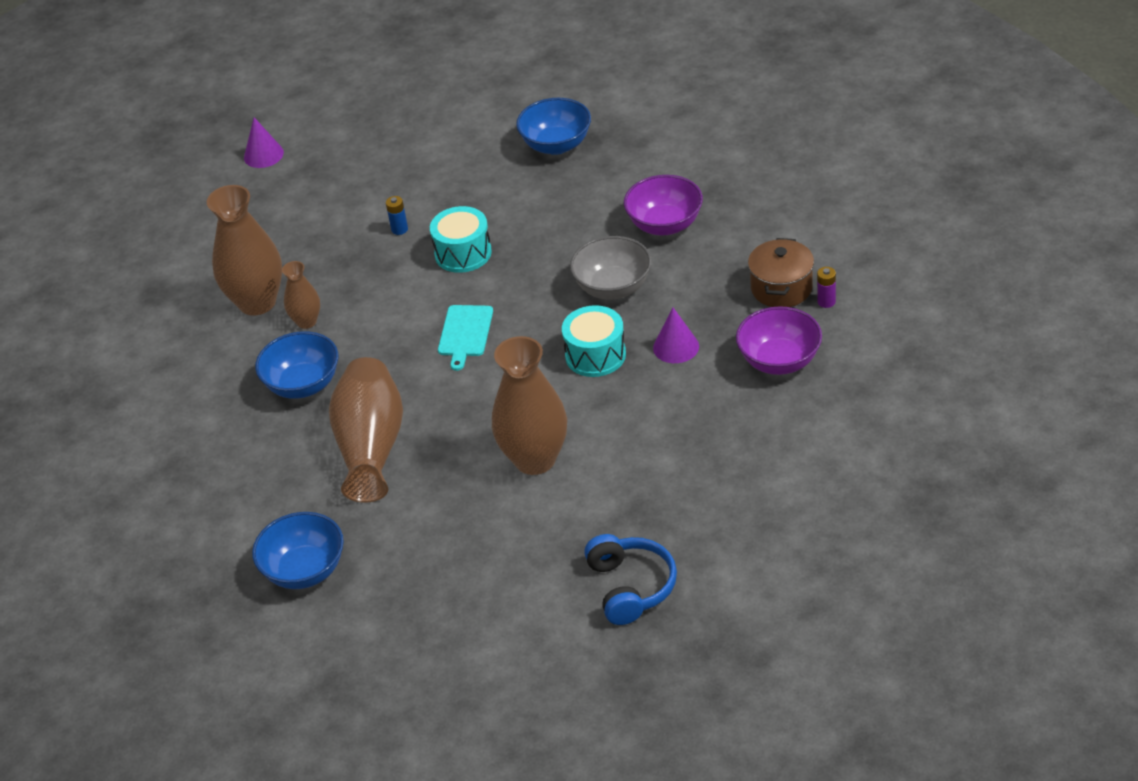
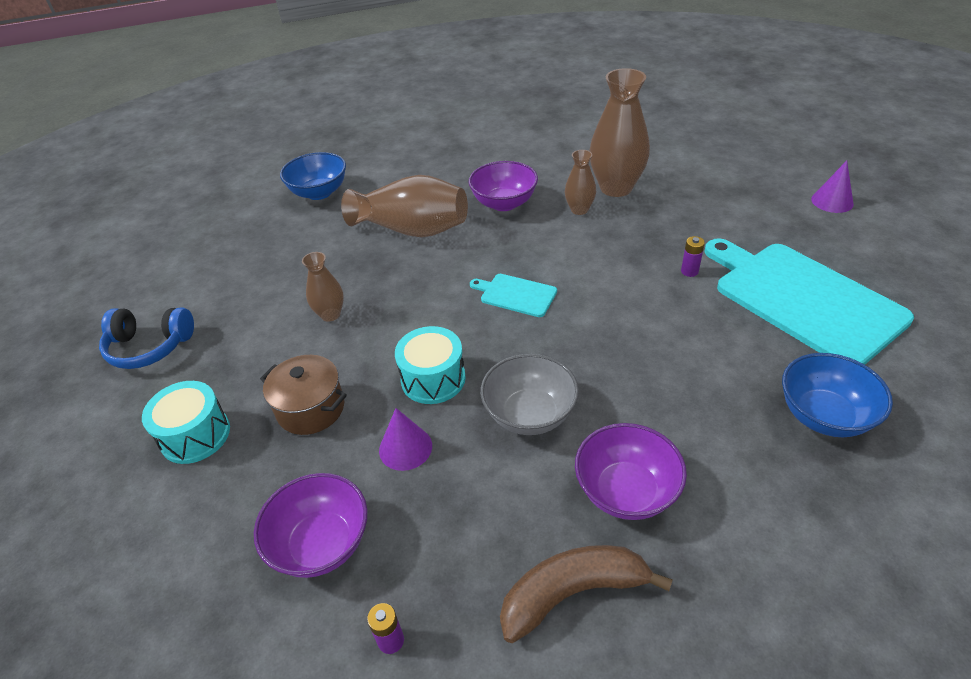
camera: 105 degrees right, 0 degrees up
blue bowl [255,331,338,399] -> purple bowl [469,161,538,211]
blue battery [386,196,408,235] -> purple battery [681,236,705,277]
turquoise drum [430,206,492,273] -> turquoise drum moved to [142,381,230,464]
brown vase [492,336,567,475] -> brown vase [302,252,344,322], size x0.52
brown pot [748,238,814,307] -> brown pot moved to [260,355,347,435]
none -> brown banana [500,545,673,643]
none -> turquoise cutting board [704,238,914,365]

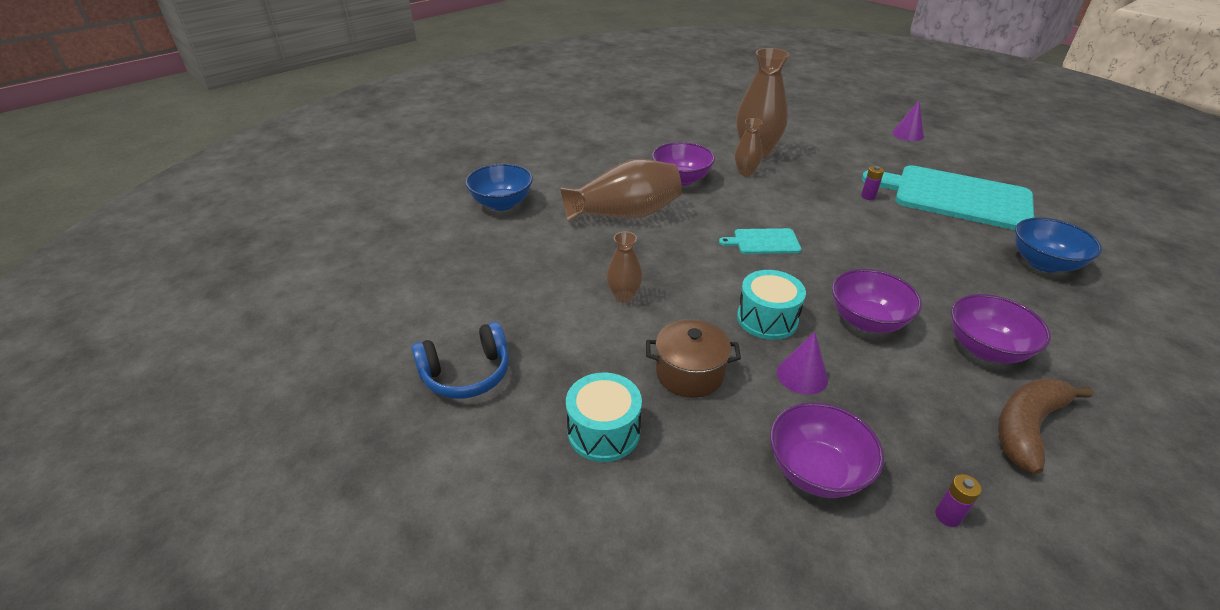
camera: 30 degrees left, 5 degrees down
grey bowl [480,354,579,435] -> purple bowl [832,269,922,333]

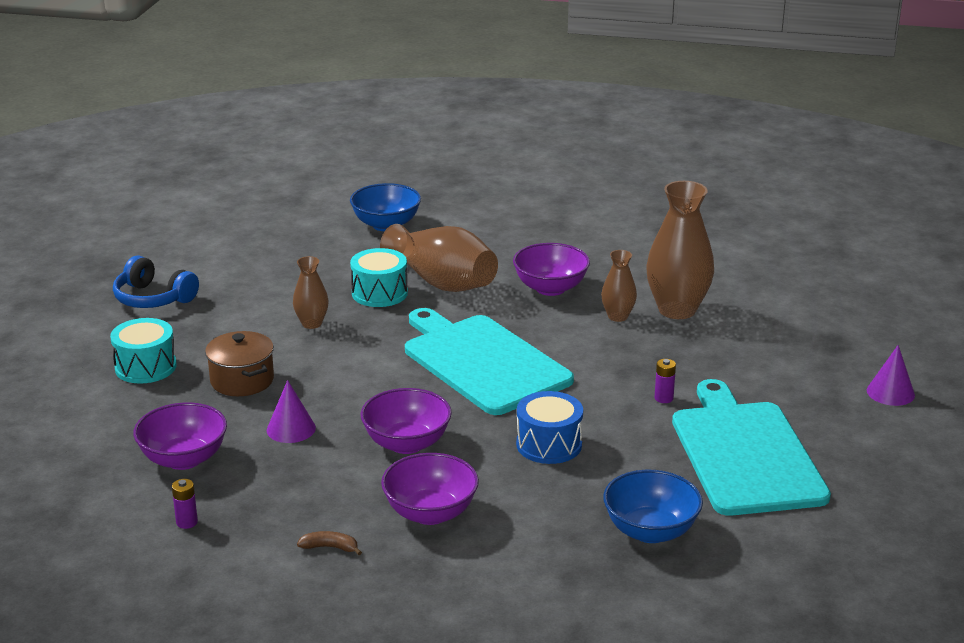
camera: 55 degrees right, 10 degrees down
turquoise cutting board [719,228,801,254] -> turquoise cutting board [405,308,574,415], size x2.24
turquoise drum [737,270,806,340] -> turquoise drum moved to [350,248,408,307]
brown banana [998,378,1093,474] -> brown banana [297,531,362,555], size x0.45
none -> blue drum [516,391,583,464]

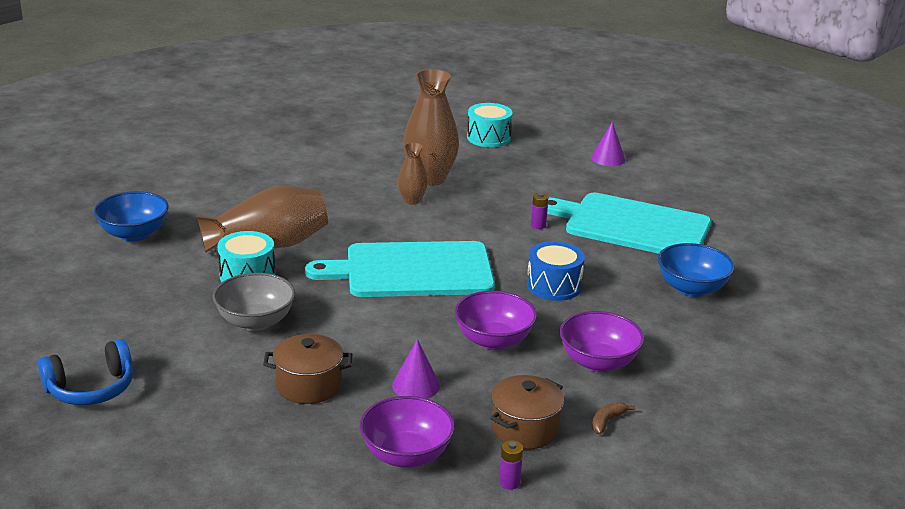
camera: 60 degrees left, 0 degrees up
turquoise drum [110,318,177,384] -> turquoise drum moved to [467,103,512,147]
brown vase [293,256,328,329] -> grey bowl [213,273,295,331]
purple bowl [513,243,590,296] -> none
none -> brown pot [490,375,564,449]

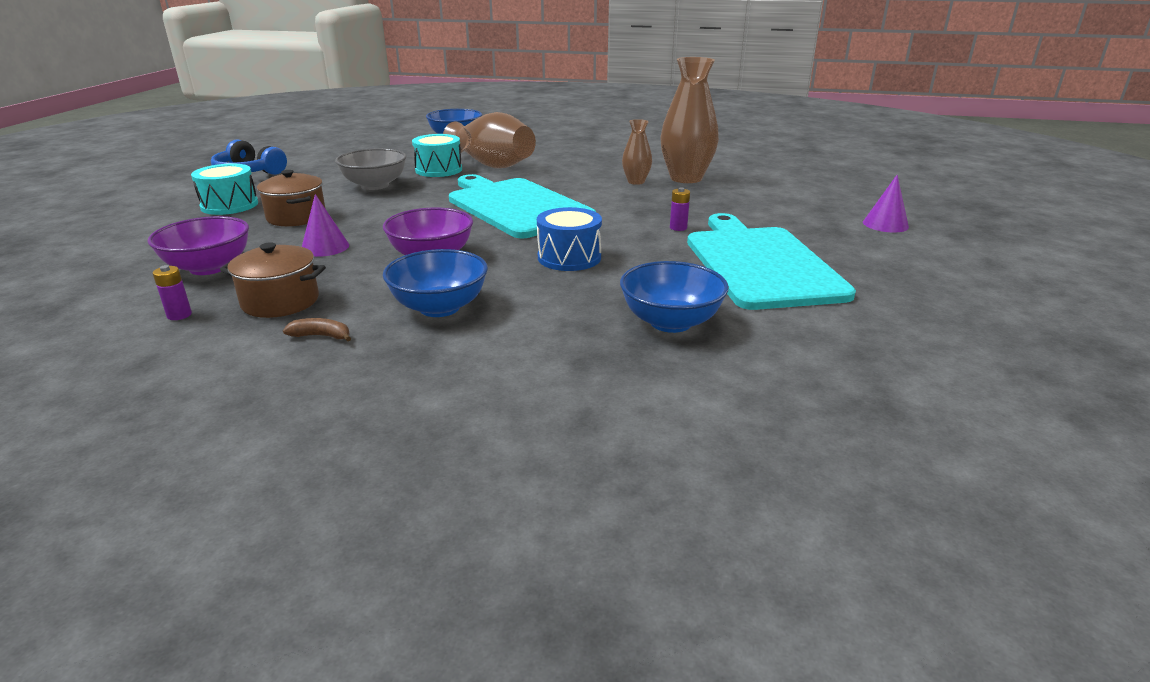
camera: 60 degrees right, 0 degrees up
turquoise drum [467,103,512,147] -> turquoise drum moved to [191,164,258,215]
purple bowl [560,311,644,372] -> blue bowl [383,249,488,317]

